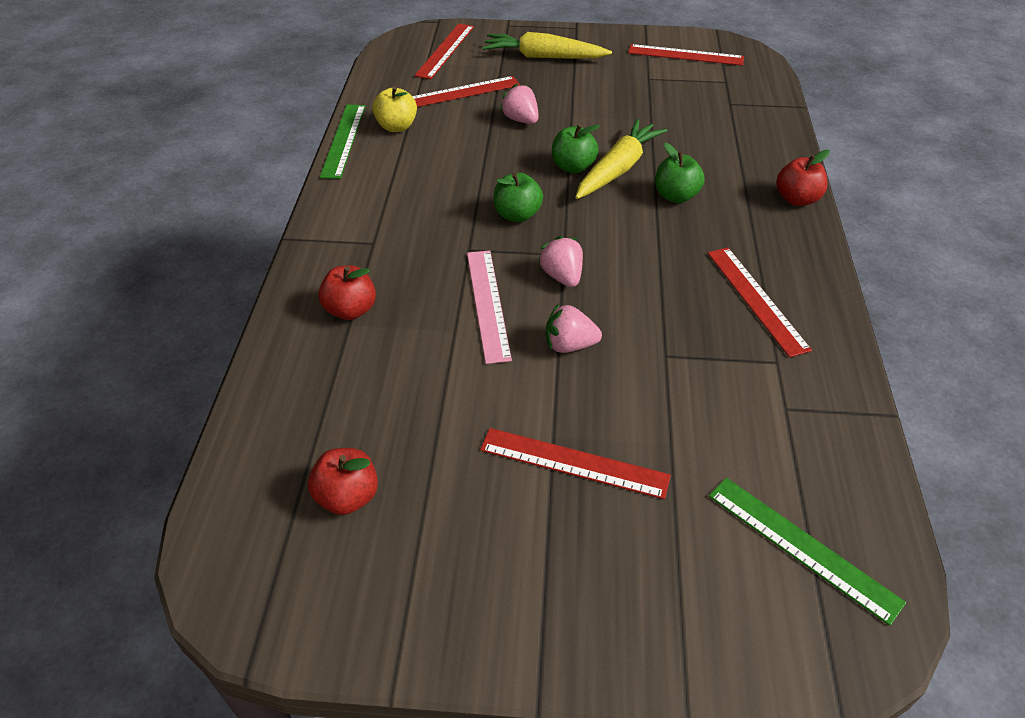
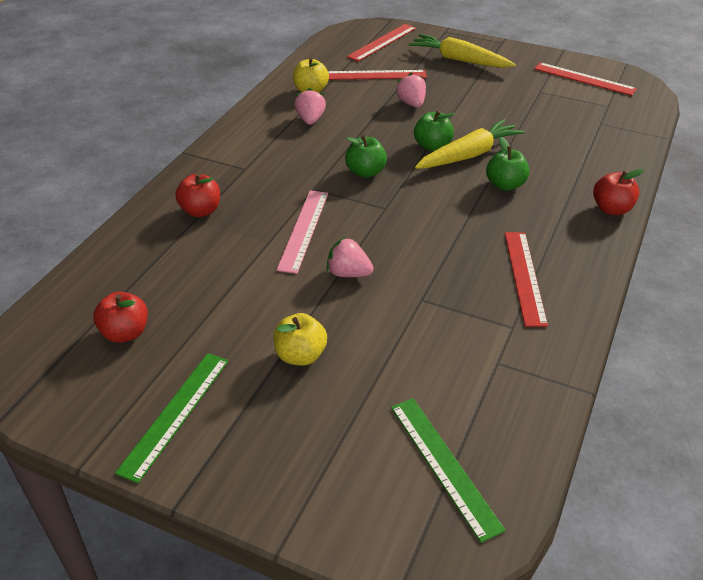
camera: 20 degrees right, 5 degrees down
green ruler [320,104,365,179] -> green ruler moved to [115,353,228,483]
red ruler [480,428,671,499] -> yellow apple [273,313,327,366]
pink strawberry [538,236,583,287] -> pink strawberry moved to [295,88,326,125]

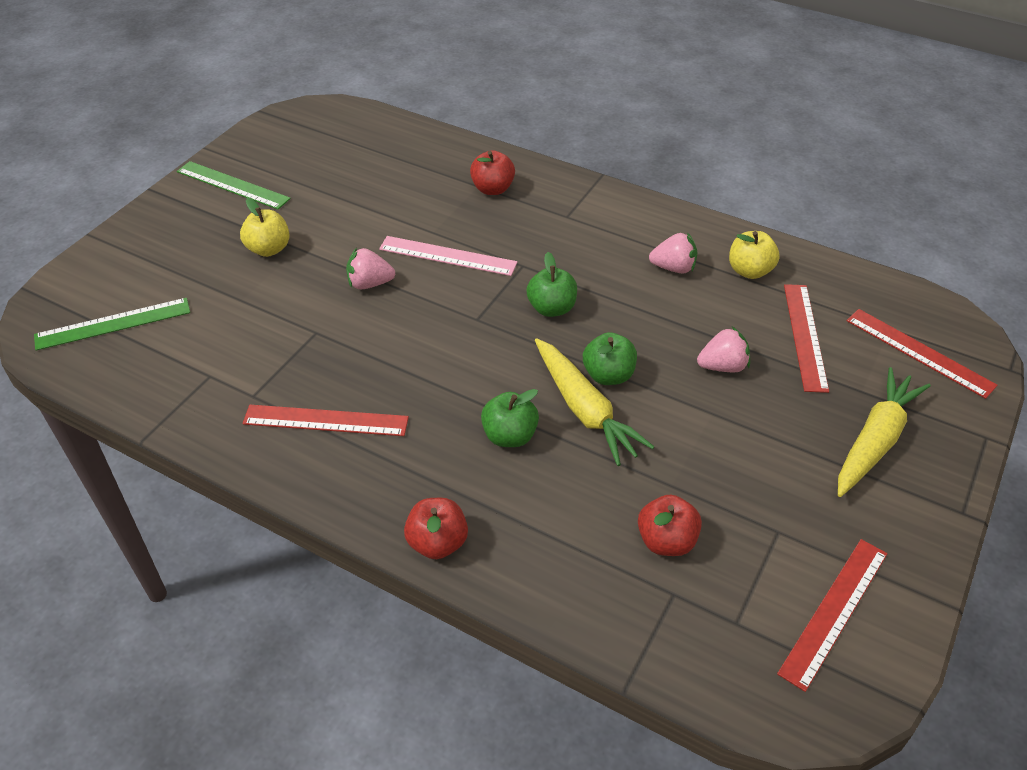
camera: 95 degrees right, 5 degrees up
red apple [93,292,148,343] -> red apple moved to [638,495,702,556]
pink strawberry [327,237,374,277] -> pink strawberry turned 120 degrees counterclockwise [346,248,395,289]

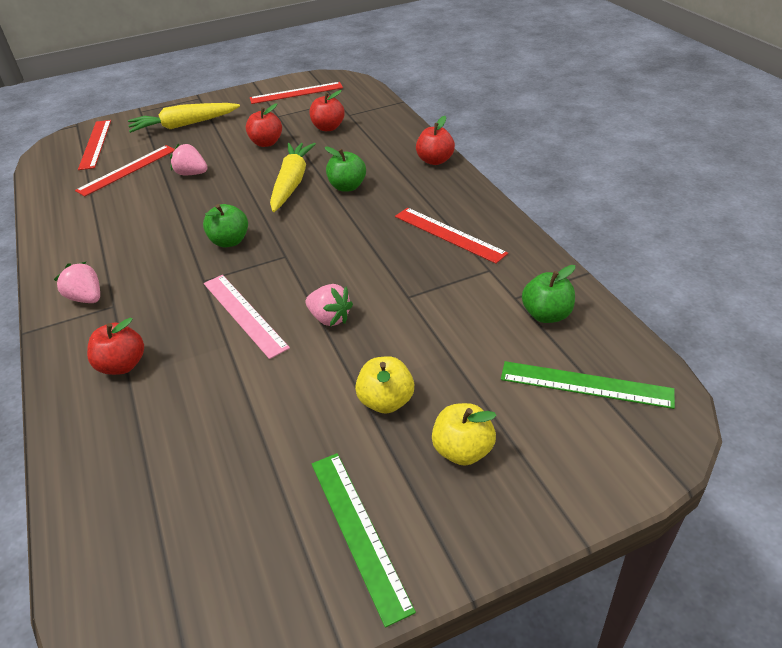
camera: 140 degrees left, 5 degrees down
green apple [583,332,637,385] -> green apple moved to [522,265,575,323]
pink strawberry [649,232,697,274] -> pink strawberry moved to [54,262,100,303]
yellow apple [729,231,780,279] -> yellow apple moved to [432,403,497,466]
none -> red apple [246,103,282,147]

